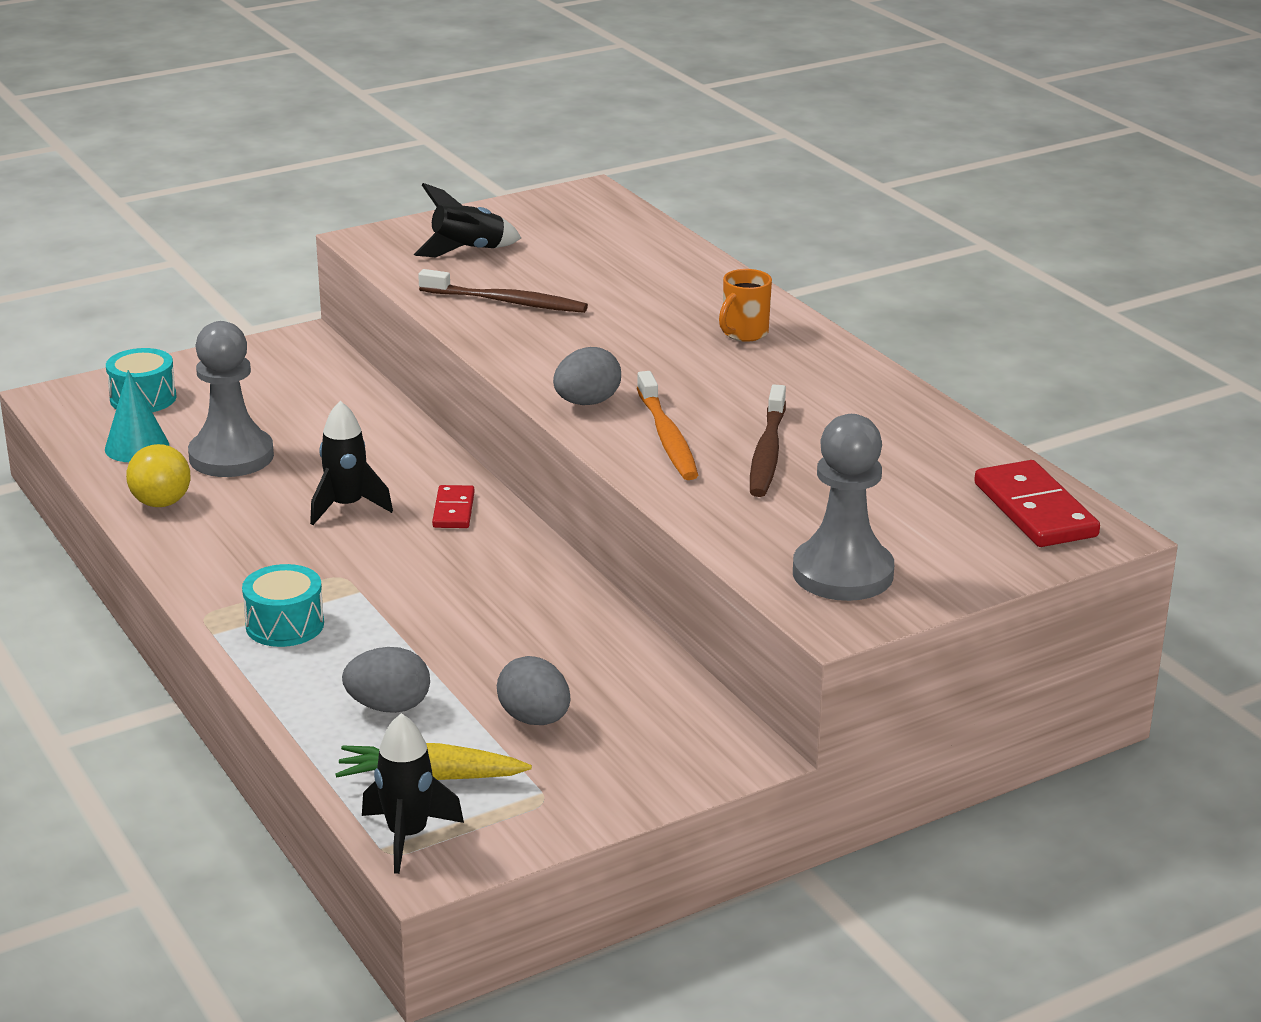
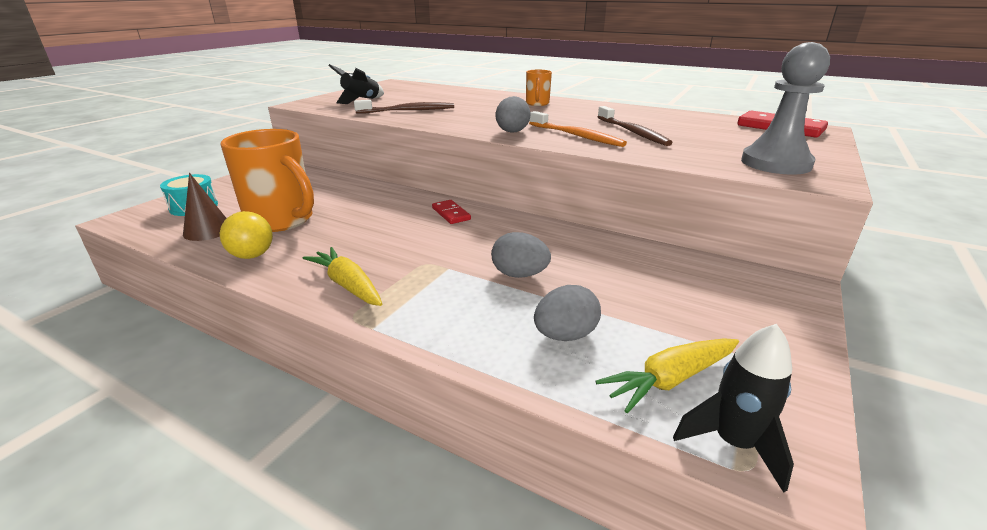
camera: 30 degrees left, 0 degrees up
turquoise cone [105,370,169,462] -> brown cone [183,173,227,241]
grey pawn [188,321,274,477] -> orange mug [220,129,314,232]
turquoise drum [242,564,324,647] -> none
black rocket [310,401,393,525] -> none
grey egg [497,656,571,725] -> grey egg moved to [491,232,551,278]
none -> yellow carrot [303,247,382,306]

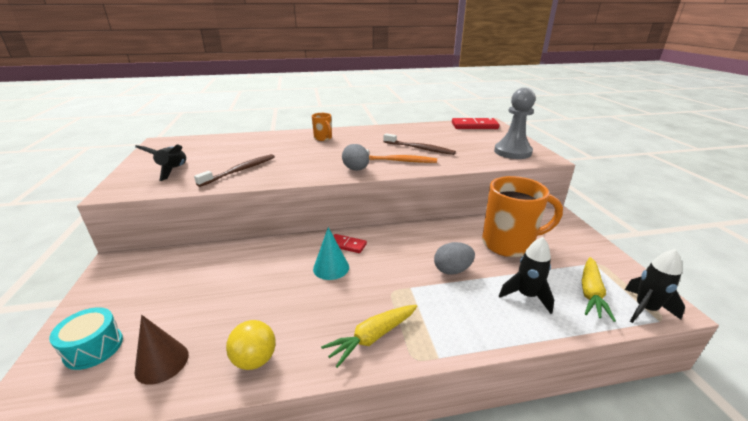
camera: 40 degrees left, 0 degrees up
orange mug [220,129,314,232] -> orange mug moved to [482,176,563,257]
yellow carrot [303,247,382,306] -> yellow carrot turned 45 degrees counterclockwise [321,305,417,368]
grey egg [534,285,601,341] -> black rocket [499,237,554,314]
none -> turquoise cone [313,227,349,280]

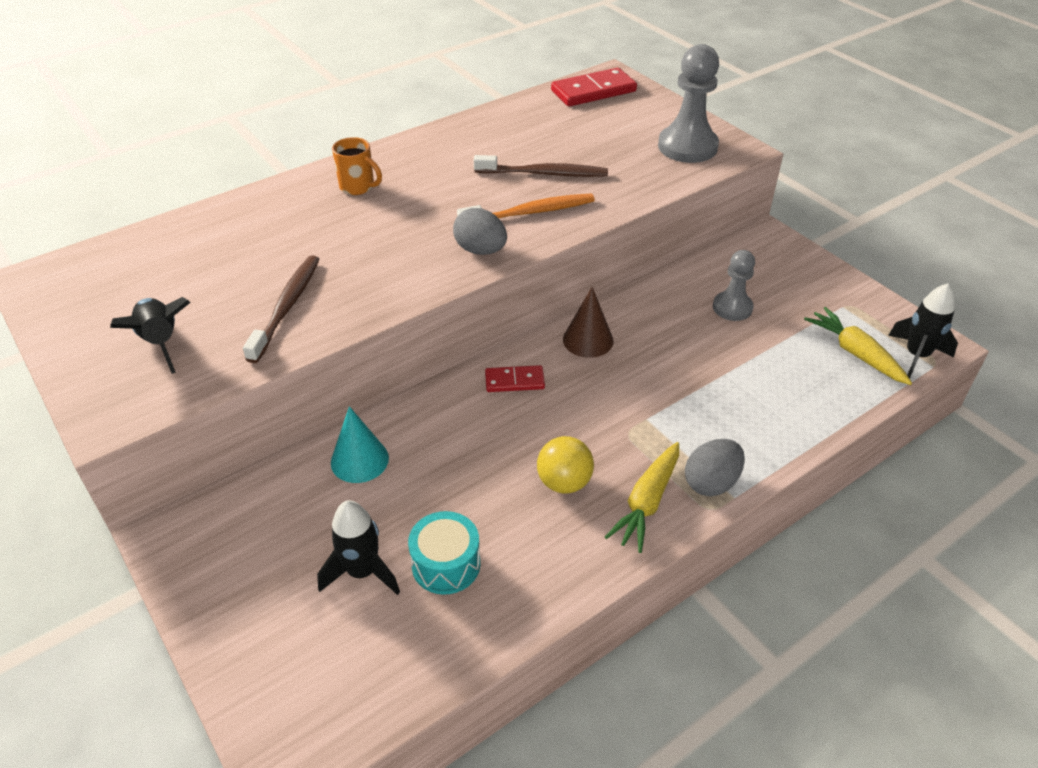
camera: 25 degrees left, 15 degrees up
turquoise drum [49,307,123,370] -> turquoise drum moved to [408,511,480,595]
brown cone [135,315,189,385] -> brown cone moved to [563,287,614,358]
yellow ball [226,320,276,370] -> yellow ball moved to [537,436,594,494]
turquoise cone [313,227,349,280] -> turquoise cone moved to [331,406,389,483]
grey egg [434,242,475,275] -> grey egg moved to [685,439,745,496]
orange mug [482,176,563,257] -> grey pawn [713,250,755,321]
black rocket [499,237,554,314] -> black rocket moved to [317,500,400,595]
yellow carrot [582,257,616,322] -> yellow carrot turned 150 degrees clockwise [804,307,912,385]

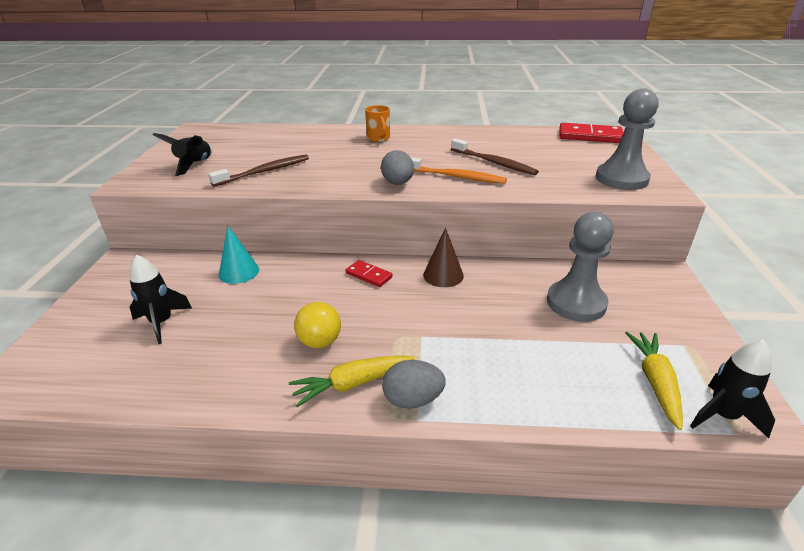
camera: 40 degrees right, 10 degrees down
turquoise drum [408,511,480,595] -> none
grey pawn [713,250,755,321] -> grey pawn [547,212,614,322], size x1.63

